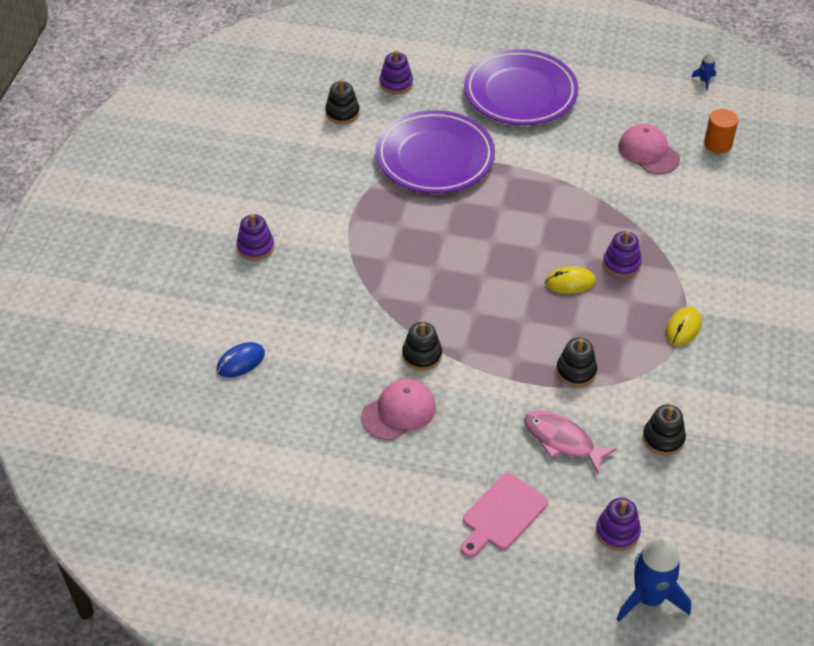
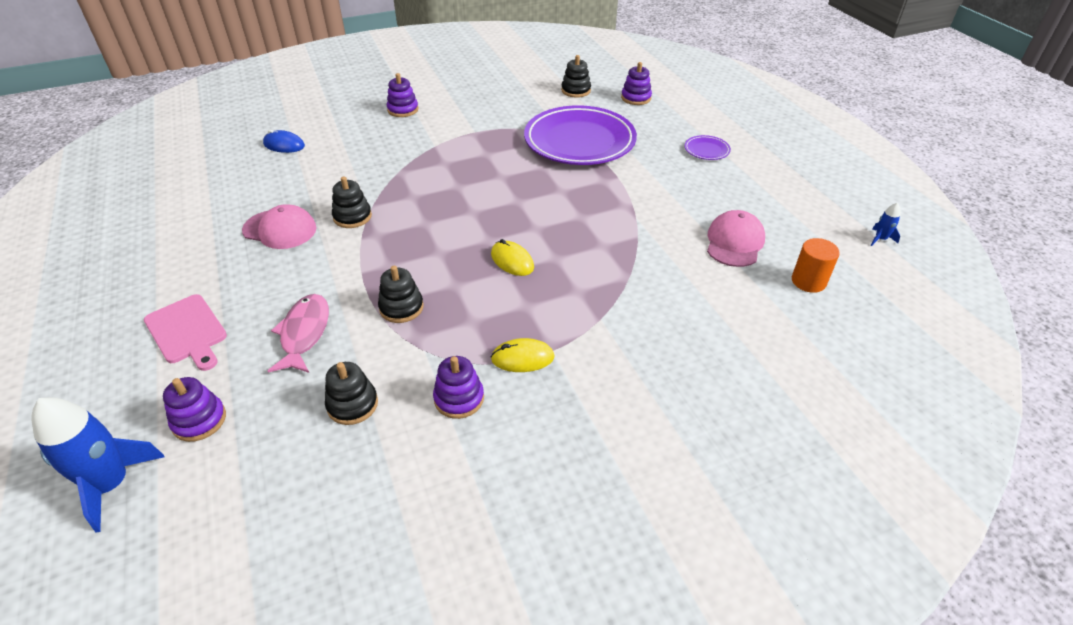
camera: 55 degrees right, 5 degrees down
pink cutting board [461,473,548,557] -> pink cutting board turned 135 degrees counterclockwise [144,294,227,371]
purple plate [464,49,578,125] -> purple plate [684,135,731,160], size x0.40
purple stacking toy [603,231,642,278] -> purple stacking toy moved to [433,356,484,419]

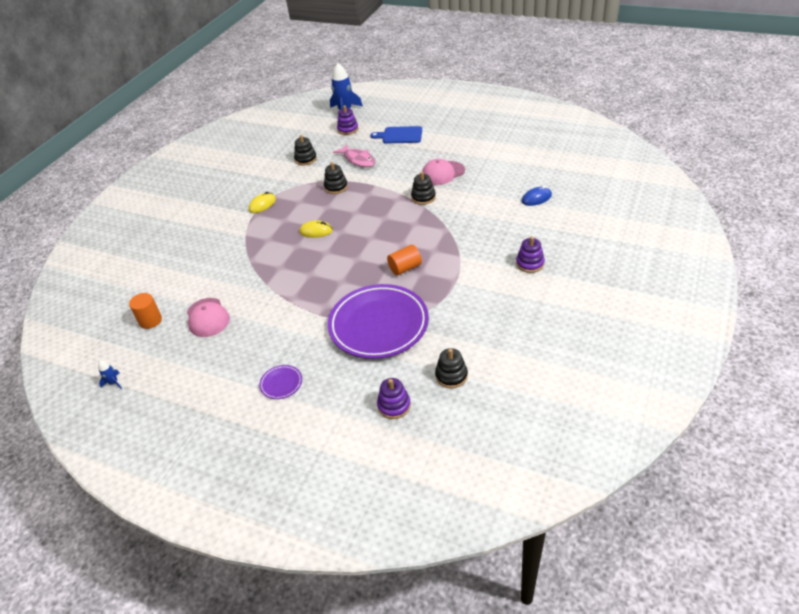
camera: 140 degrees right, 0 degrees up
pink cutting board [144,294,227,371] -> blue cutting board [370,126,422,143]
purple stacking toy [433,356,484,419] -> none
none -> orange cylinder [387,245,422,275]

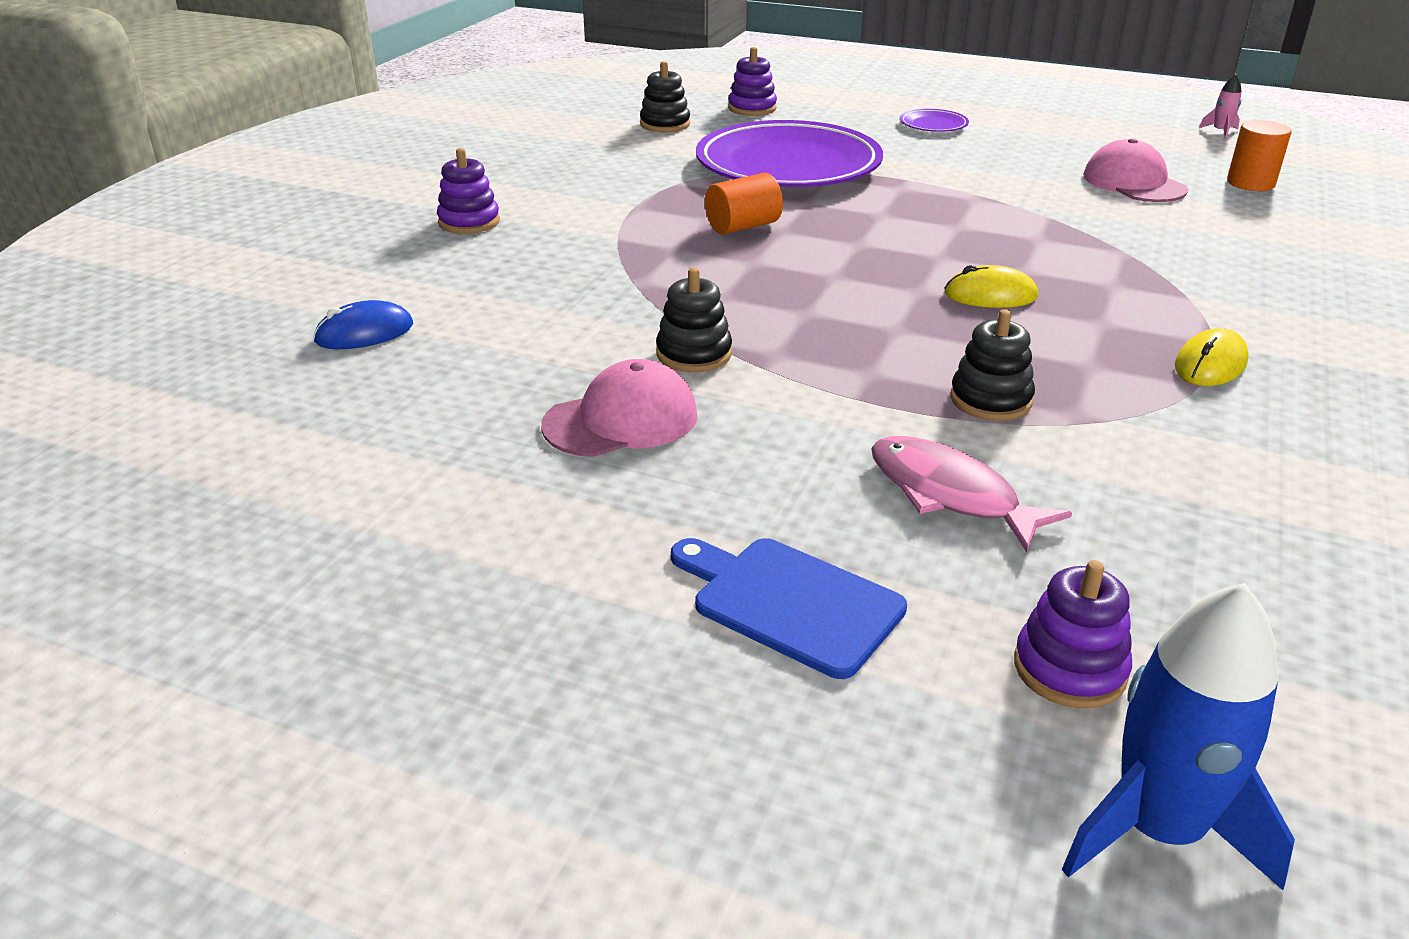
camera: 175 degrees right, 10 degrees down
blue rocket [98,360,122,389] -> pink rocket [1199,74,1242,139]
black stacking toy [294,135,317,165] -> none
blue cutting board [370,126,422,143] -> blue cutting board turned 150 degrees counterclockwise [671,538,907,679]

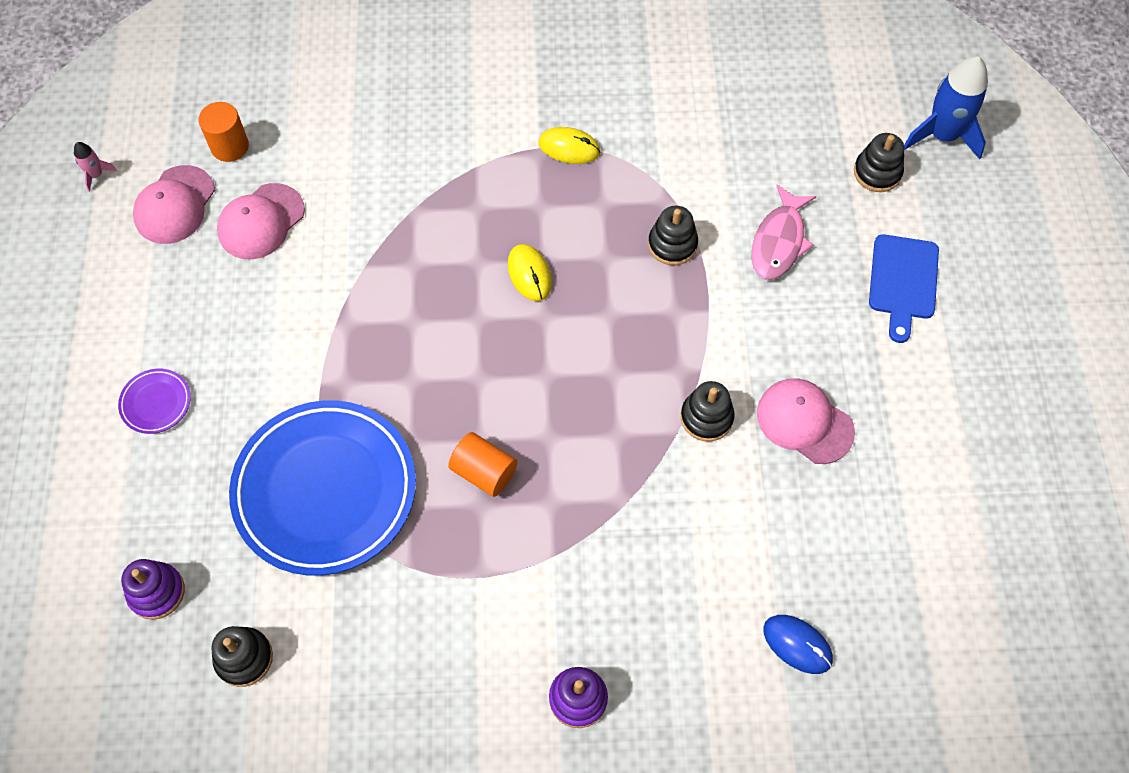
camera: 115 degrees left, 30 degrees up
purple plate [696,120,883,187] -> blue plate [229,400,416,576]
purple stacking toy [1014,560,1132,708] -> black stacking toy [854,133,904,192]
none -> pink cap [133,165,215,244]

